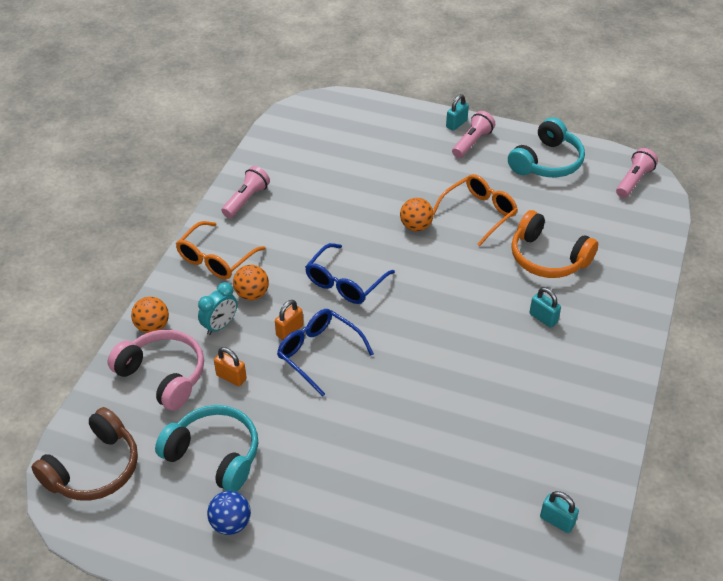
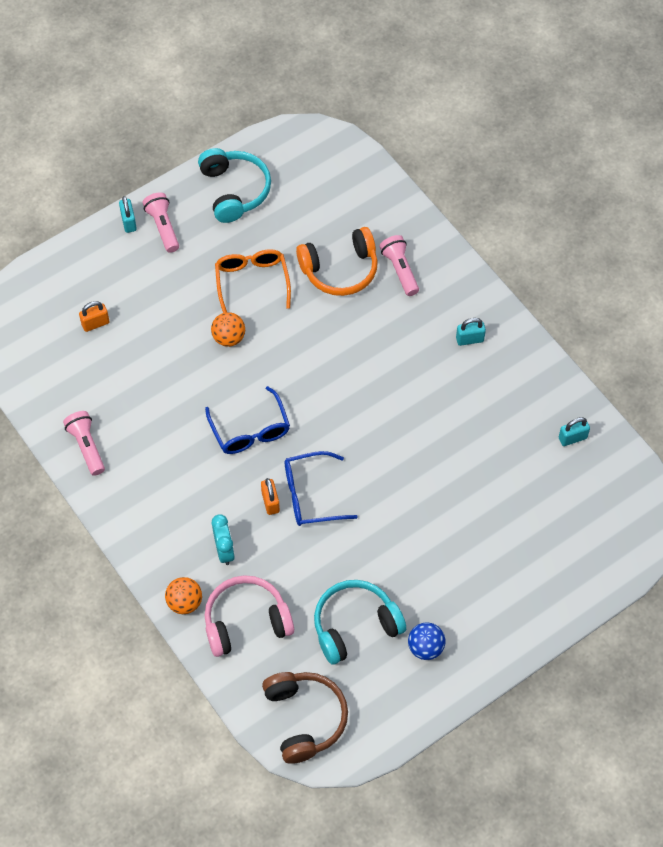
camera: 55 degrees left, 15 degrees up
orange glasses [176,221,266,279] -> none
orange padlock [214,347,247,386] -> orange padlock moved to [79,301,110,332]
orange ball [233,265,269,300] -> none
turquoise padlock [529,287,561,328] -> turquoise padlock moved to [456,318,486,346]
pink flashlight [616,148,658,198] -> pink flashlight moved to [380,235,419,296]

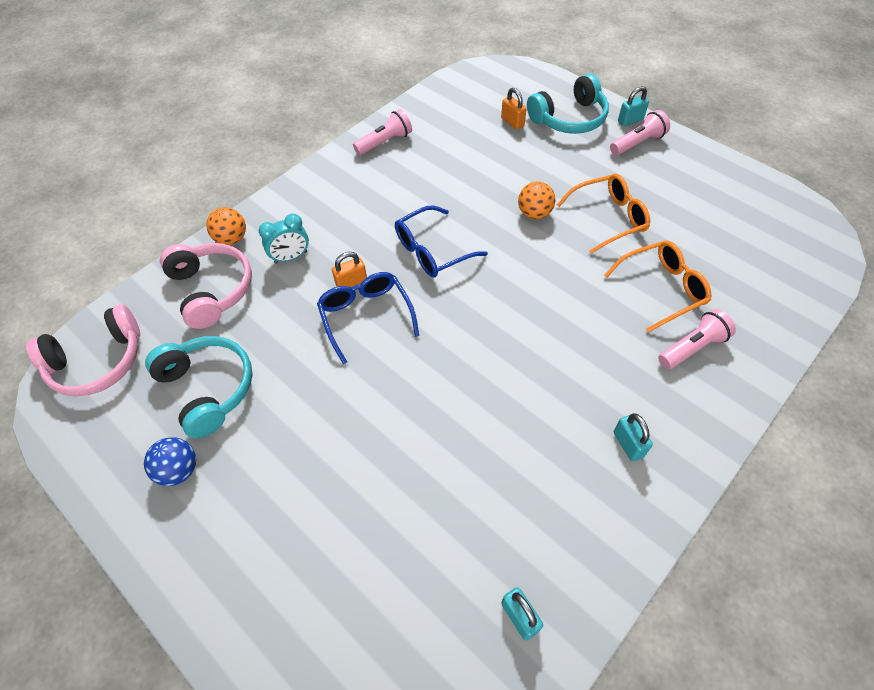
camera: 80 degrees right, 5 degrees down
turquoise headphones [198,148,271,223] -> turquoise headphones moved to [527,74,609,134]
brown headphones [262,672,348,764] -> pink headphones [26,304,140,396]
orange headphones [296,227,378,296] -> orange glasses [604,241,711,332]

